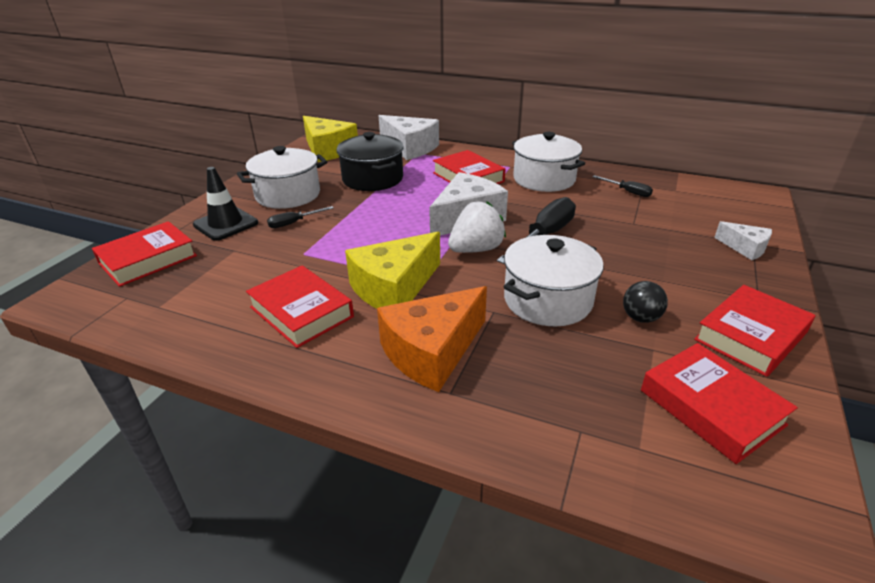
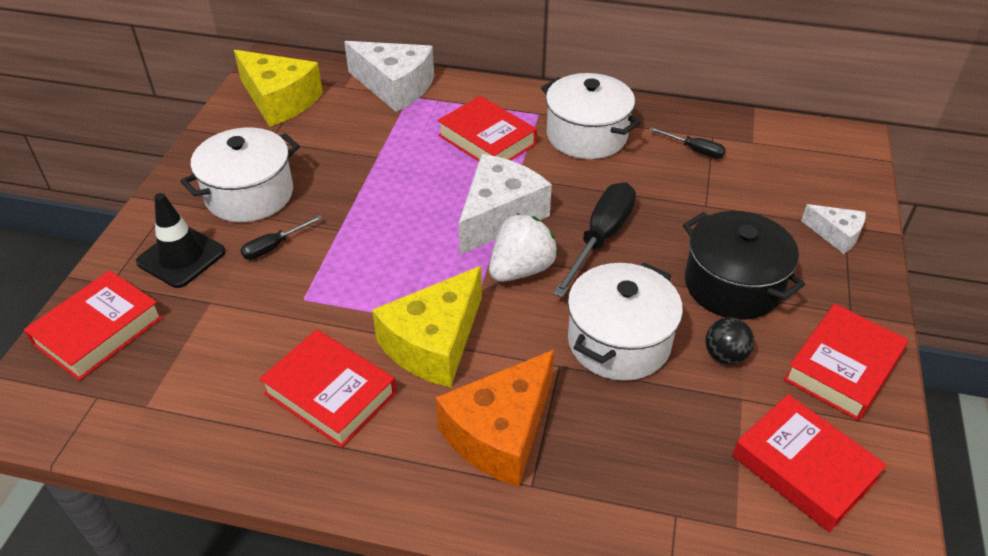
camera: 10 degrees left, 10 degrees up
black pot [336,132,404,191] -> black pot moved to [683,211,805,320]

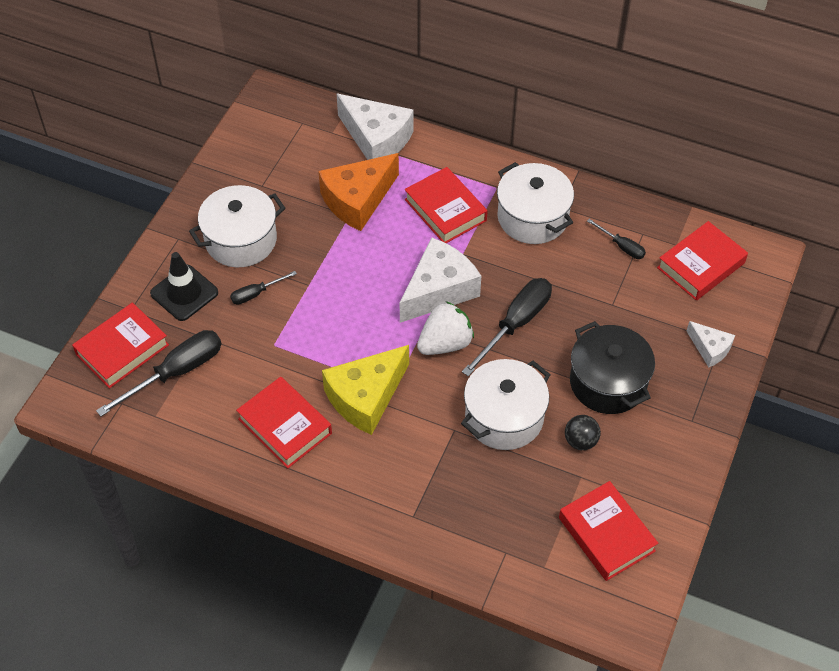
camera: 10 degrees right, 10 degrees up
yellow cheese [234,50,323,127] -> none
orange cheese [435,349,555,487] -> orange cheese moved to [318,153,399,231]
red book [784,303,908,421] -> red book moved to [657,221,748,301]
none -> black screwdriver [96,330,222,417]

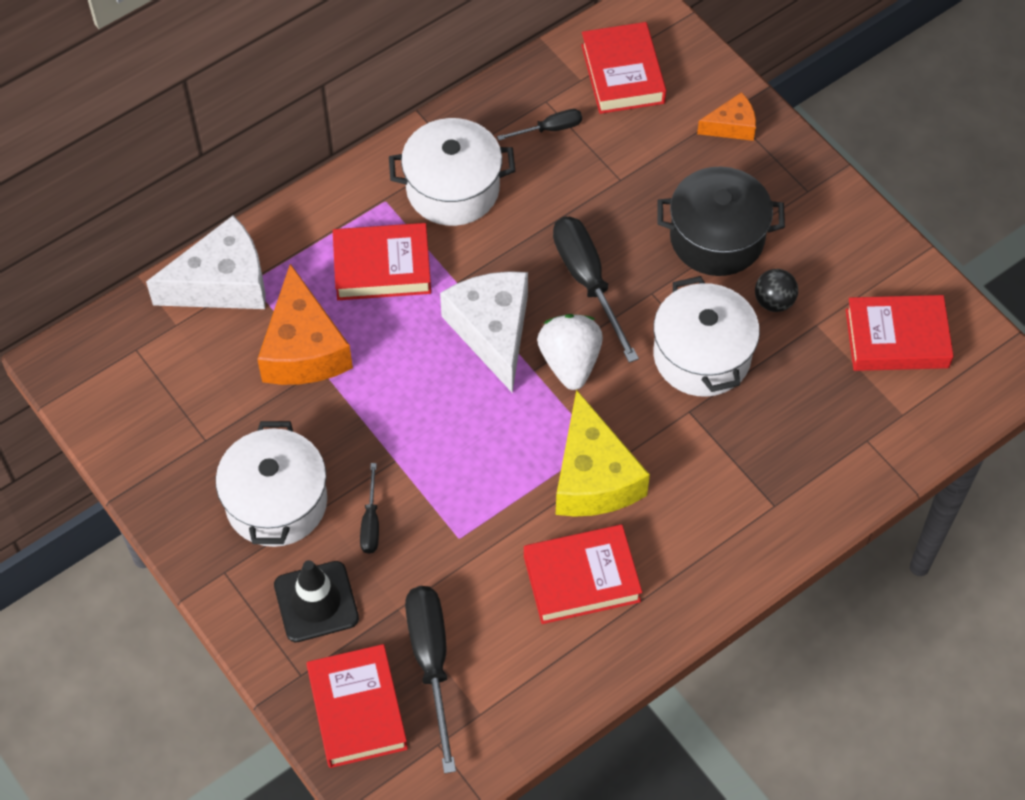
camera: 60 degrees left, 5 degrees up
white cheese [687,321,735,367] -> orange cheese [697,92,756,141]

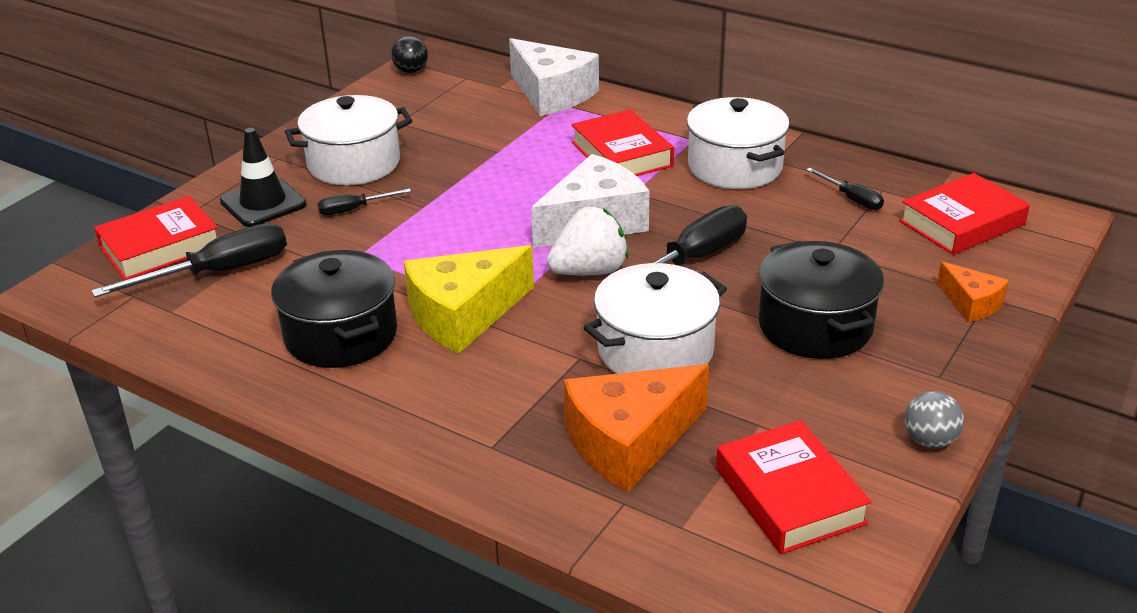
camera: 70 degrees right, 25 degrees down
orange cheese [257,264,353,385] -> orange cheese moved to [564,364,709,492]
red book [524,524,642,624] -> black pot [271,250,397,368]
black ball [755,269,798,312] -> black ball moved to [391,36,428,73]
none -> grey ball [905,391,964,448]

